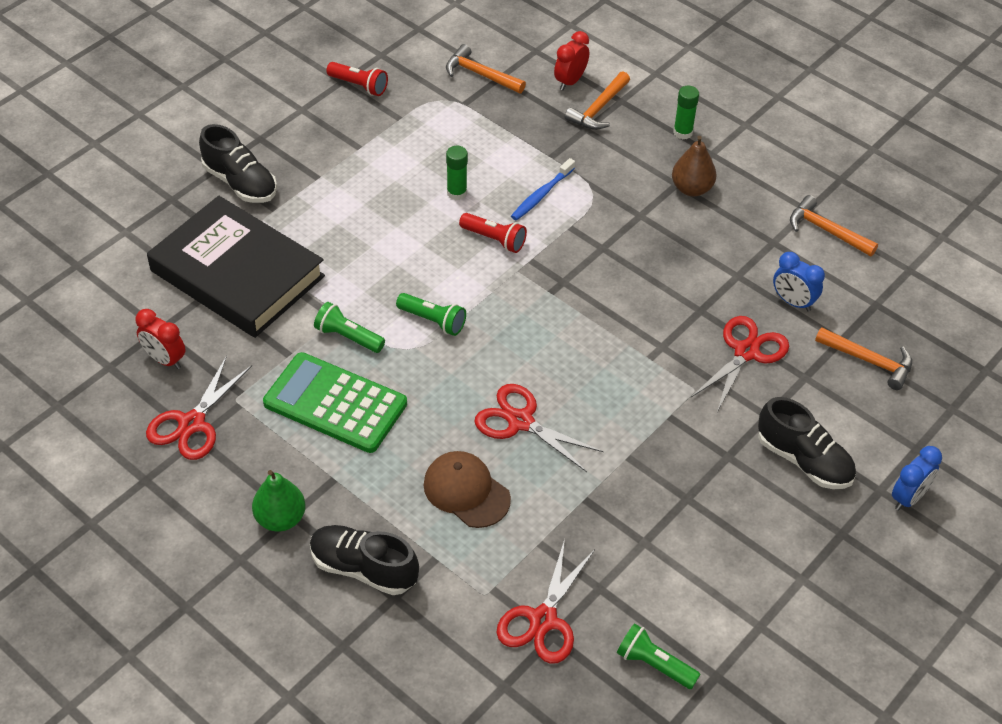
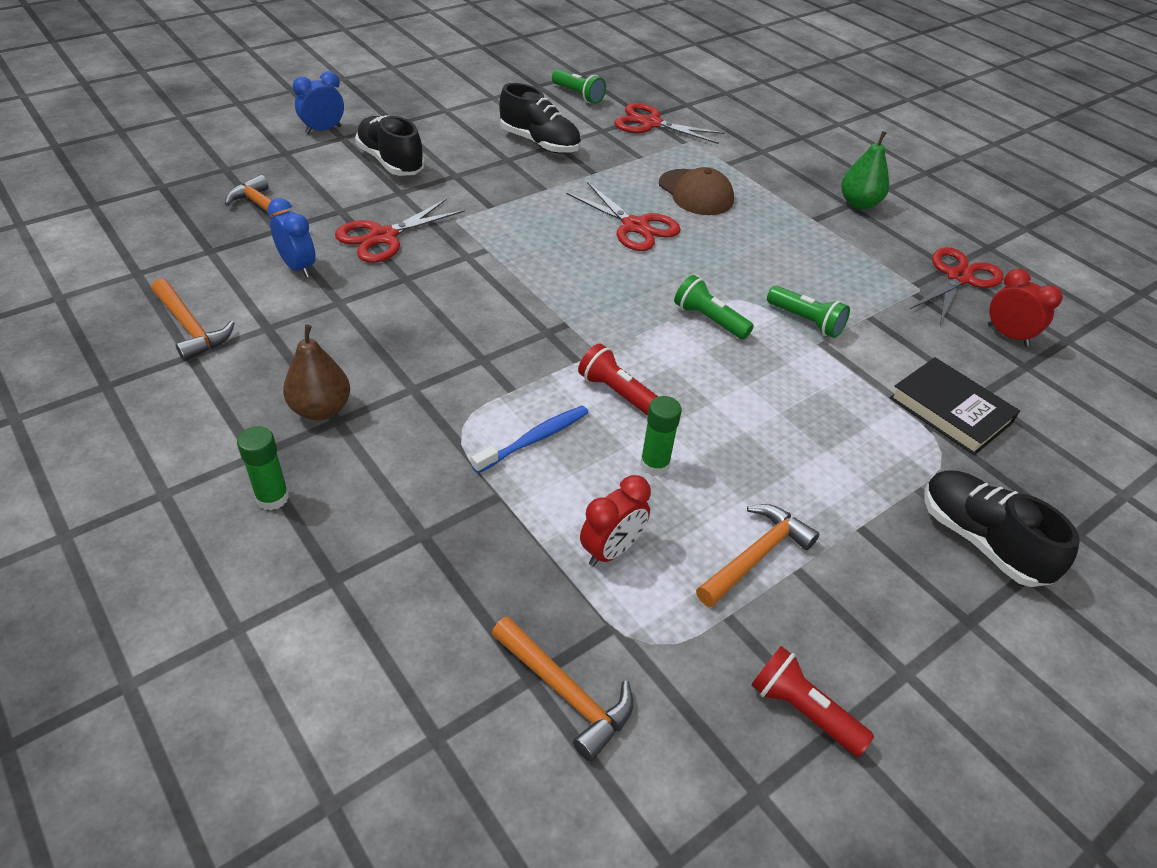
camera: 170 degrees left, 5 degrees down
black book [147,196,325,338] -> black book [889,357,1020,455], size x0.54
green calculator [263,352,407,453] -> none
black shoe [310,525,419,595] -> black shoe moved to [499,83,581,154]
red scissors [496,539,595,664] -> red scissors turned 105 degrees counterclockwise [614,103,725,144]
red clock [554,31,589,90] -> red clock moved to [580,475,651,567]
orange hammer [565,71,630,130] -> orange hammer moved to [696,504,819,607]

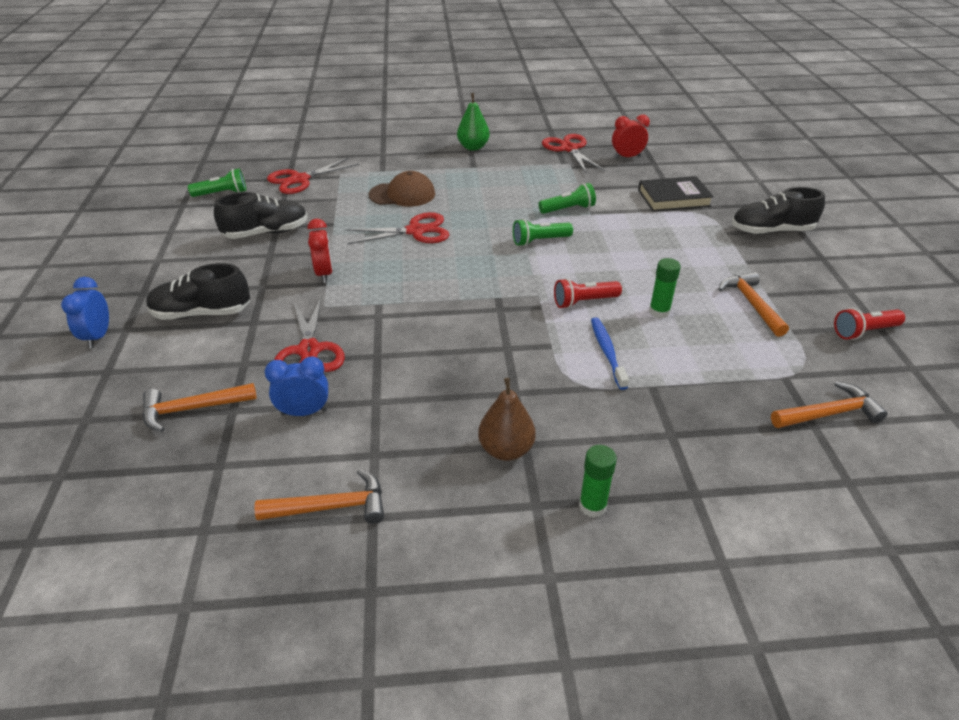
camera: 55 degrees left, 5 degrees down
red clock [580,475,651,567] -> red clock moved to [307,219,333,283]

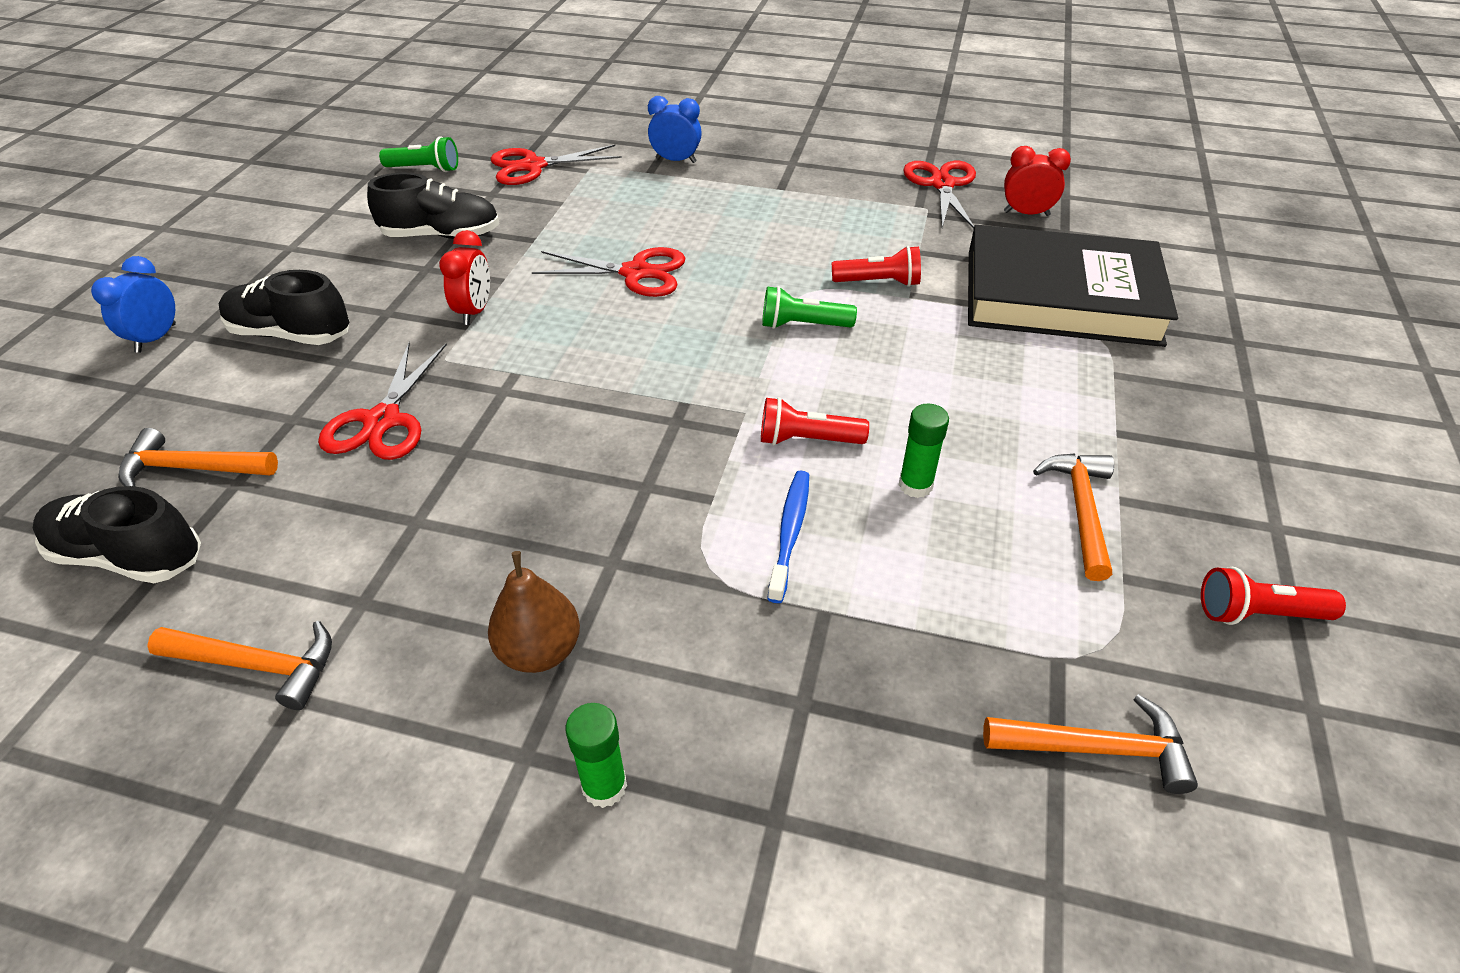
camera: 20 degrees right, 5 degrees up
blue clock [264,356,328,416] -> blue clock moved to [648,96,702,163]
brown cap [369,171,435,207] -> none
green pear [457,93,490,151] -> none
green flashlight [539,183,596,214] -> red flashlight [832,246,921,287]
black book [638,176,714,212] -> black book [968,225,1178,347], size x1.84
black shoe [732,187,825,234] -> black shoe moved to [33,486,201,583]

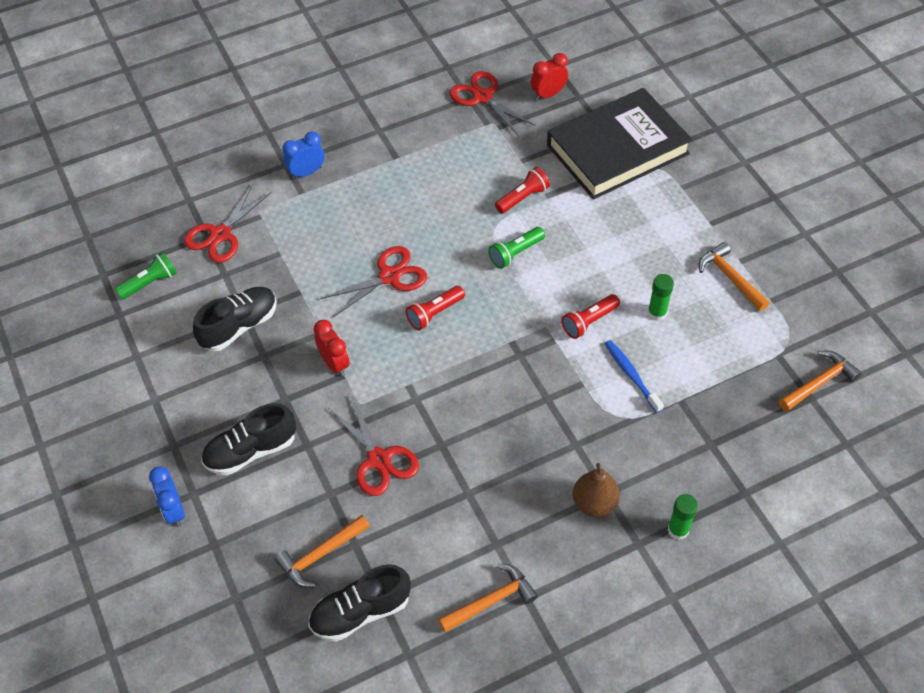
camera: 40 degrees left, 10 degrees up
red flashlight [1201,567,1346,625] -> red flashlight moved to [406,286,465,330]

